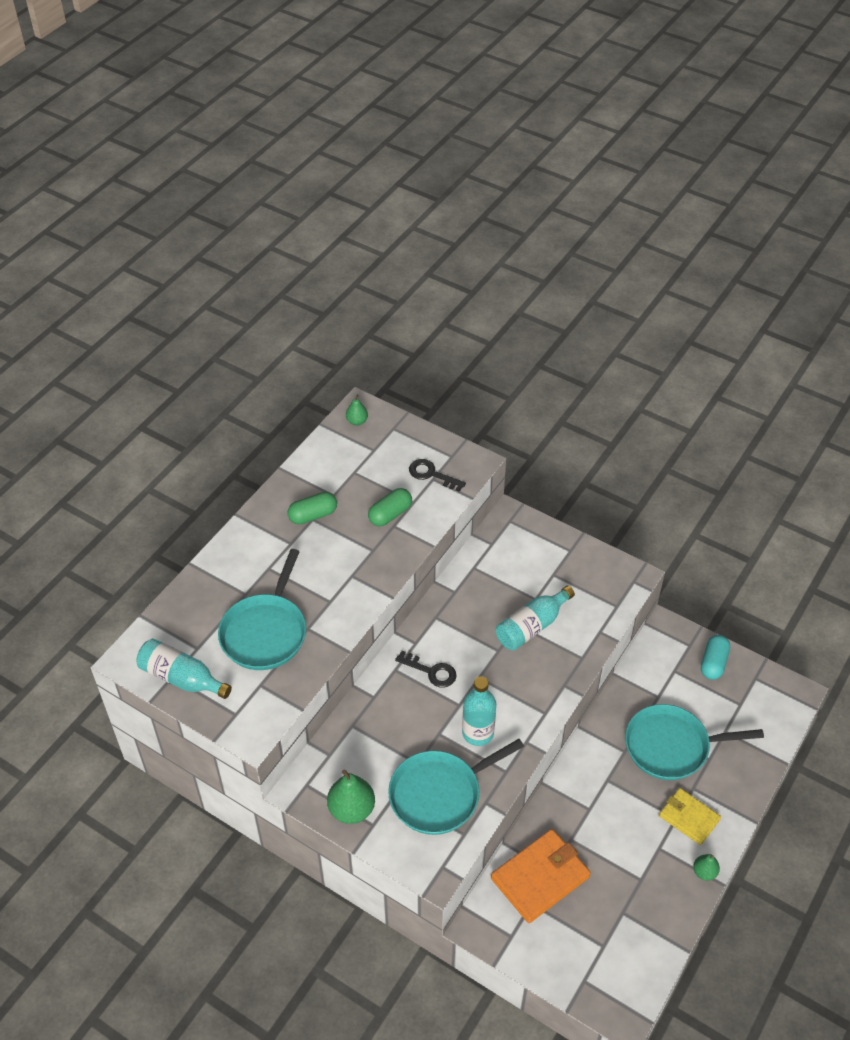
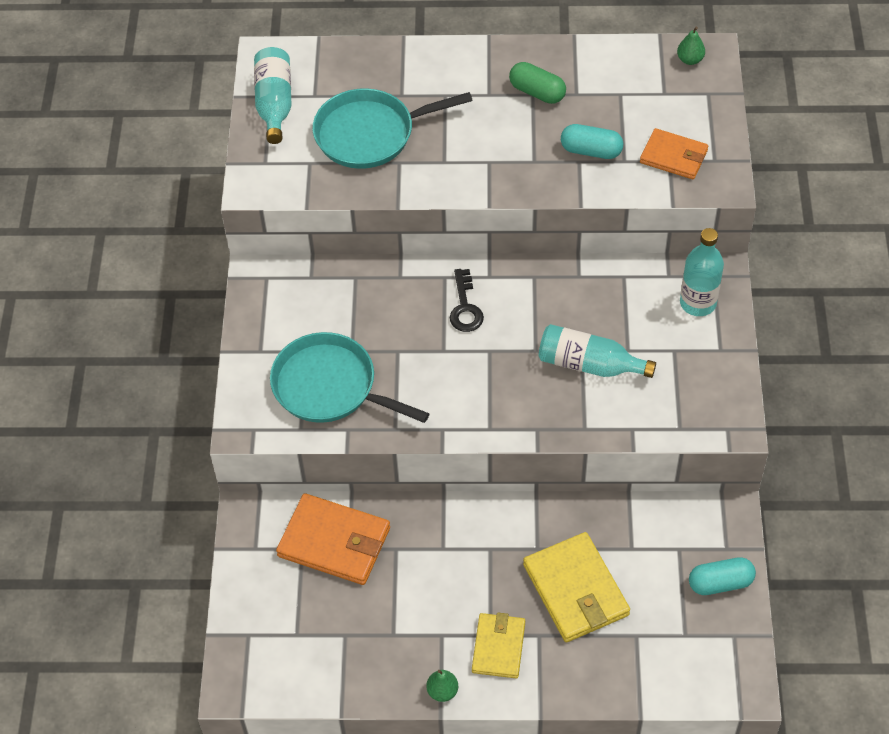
camera: 60 degrees right, 5 degrees up
green pear [327,769,375,824] -> none
green capsule [368,488,412,526] -> turquoise capsule [561,124,623,159]
black key [409,459,466,492] -> orange wallet [640,128,708,179]
turquoise bottle [462,676,496,746] -> turquoise bottle moved to [680,228,724,316]
turquoise pan [625,704,764,780] -> yellow wallet [523,532,630,642]

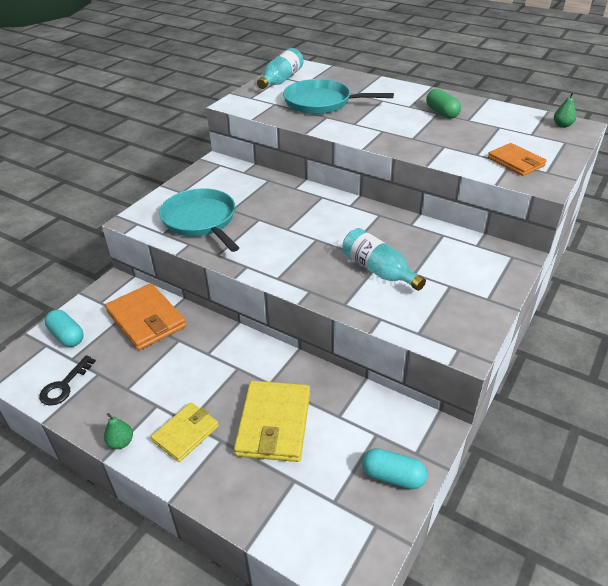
camera: 30 degrees right, 15 degrees down
black key [450,269,484,332] -> black key moved to [39,355,96,406]
turquoise capsule [561,124,623,159] -> turquoise capsule moved to [45,310,83,347]
turquoise bottle [680,228,724,316] -> none

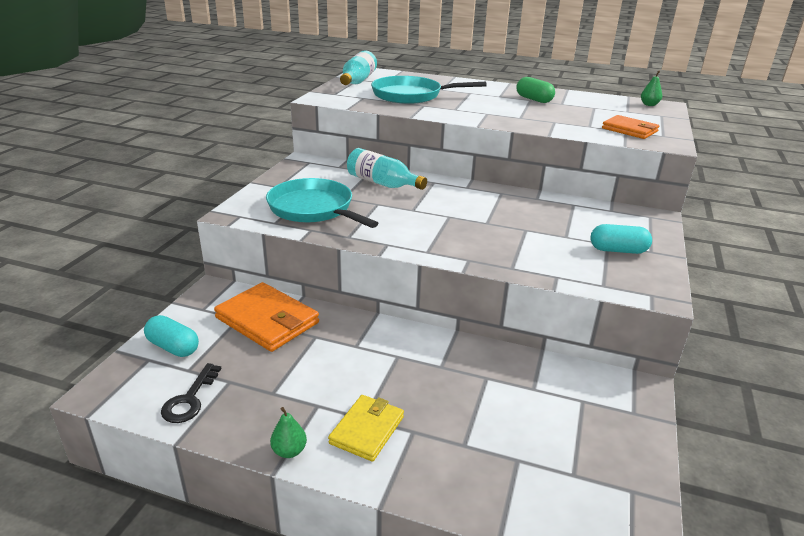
camera: 15 degrees left, 10 degrees down
yellow wallet [234,381,310,462] -> none
turquoise bottle [343,228,426,291] -> turquoise bottle moved to [347,148,427,190]
turquoise capsule [362,448,427,489] -> turquoise capsule moved to [590,224,652,254]

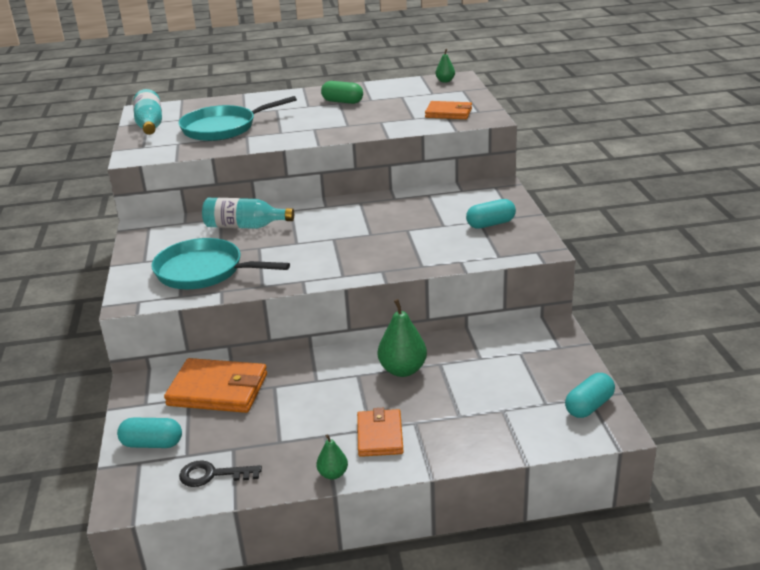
camera: 25 degrees left, 0 degrees up
black key [161,363,221,423] -> black key turned 105 degrees clockwise [179,461,262,487]
yellow wallet [328,395,404,462] -> orange wallet [357,408,404,457]
none -> green pear [378,299,427,377]
none -> turquoise capsule [565,373,615,418]

